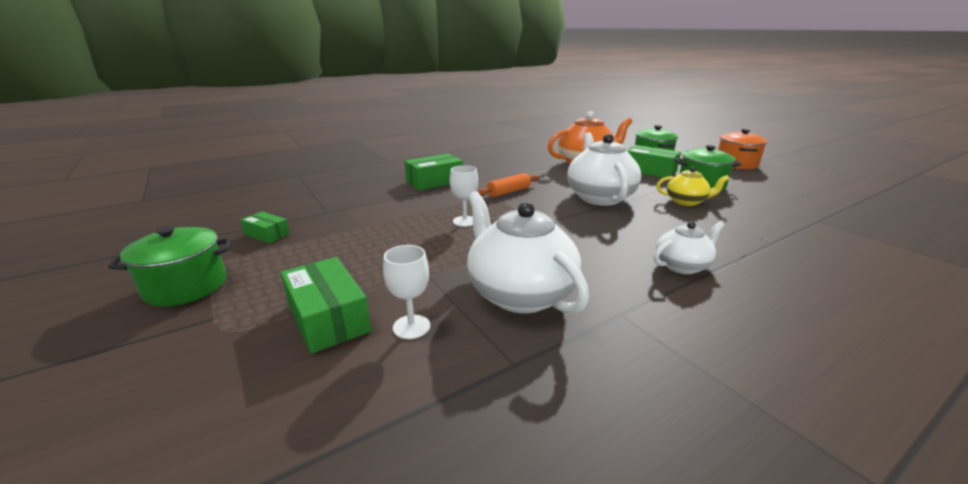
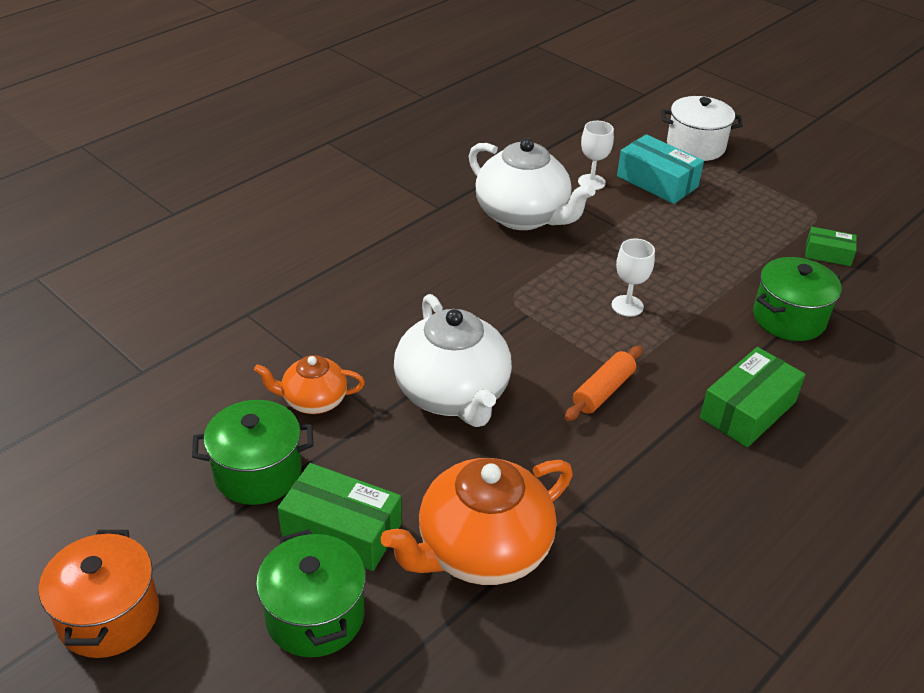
camera: 165 degrees right, 15 degrees up
green pot [108,226,231,307] -> green pot moved to [753,257,841,341]
green box [281,257,372,354] -> turquoise box [617,134,704,204]
white teapot [654,221,725,274] -> none
yellow teapot [656,167,730,206] -> orange teapot [254,355,365,414]
none -> white pot [661,96,743,161]

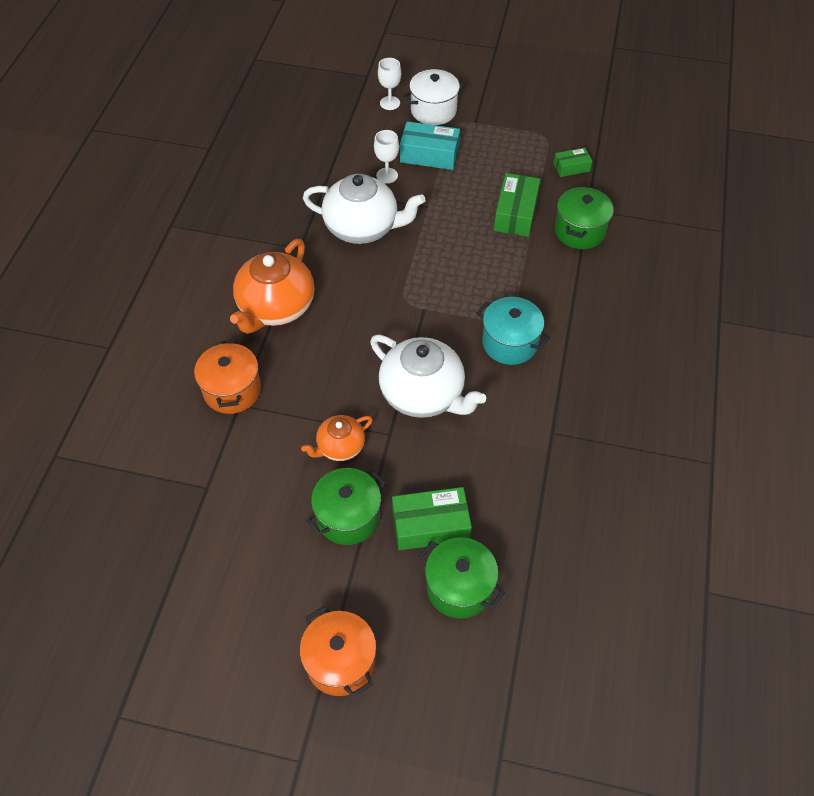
camera: 30 degrees left, 15 degrees up
orange teapot [381,458,573,585] -> orange teapot moved to [230,239,314,334]
orange rolling pin [565,346,643,421] -> turquoise pot [476,297,550,365]
white goblet [612,239,655,317] -> white goblet moved to [378,58,401,110]
green box [700,347,805,447] -> green box moved to [494,173,540,237]
none -> orange pot [194,340,261,414]

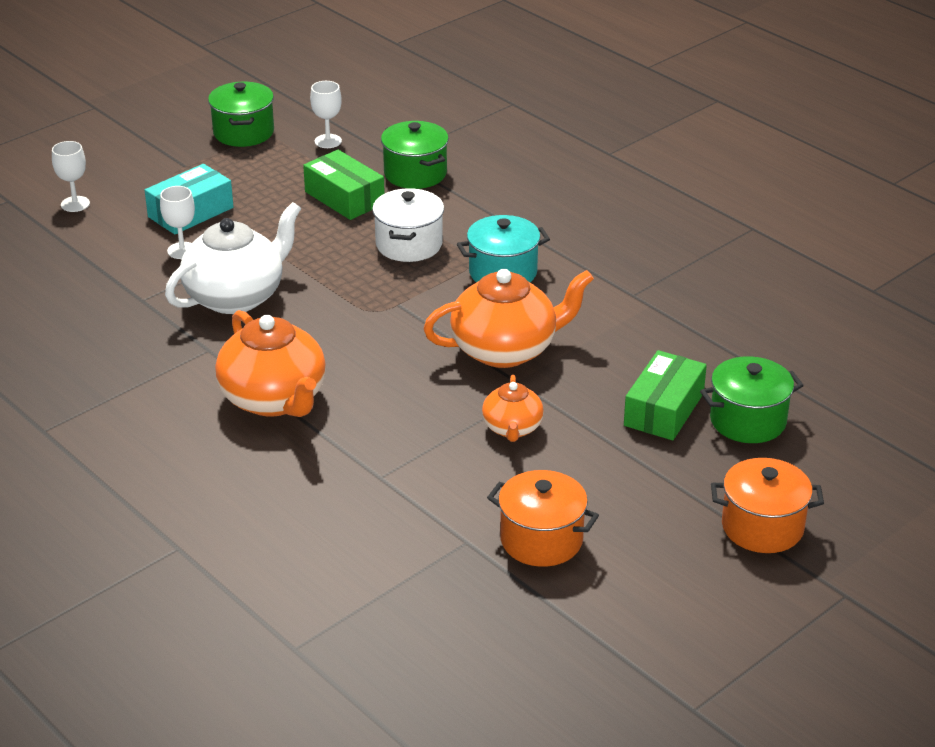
camera: 55 degrees left, 20 degrees down
orange pot [194,340,261,414] -> orange pot moved to [487,470,599,567]
green pot [306,468,386,545] -> green pot moved to [208,82,274,147]
white teapot [370,335,486,418] -> orange teapot [423,269,594,368]
white pot [403,69,465,125] -> white pot moved to [372,188,444,262]
green box [553,148,592,177] -> white goblet [310,81,342,148]

